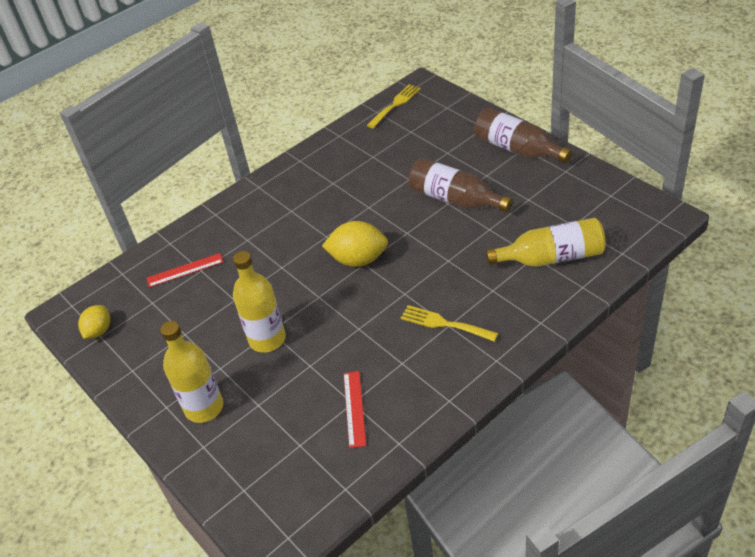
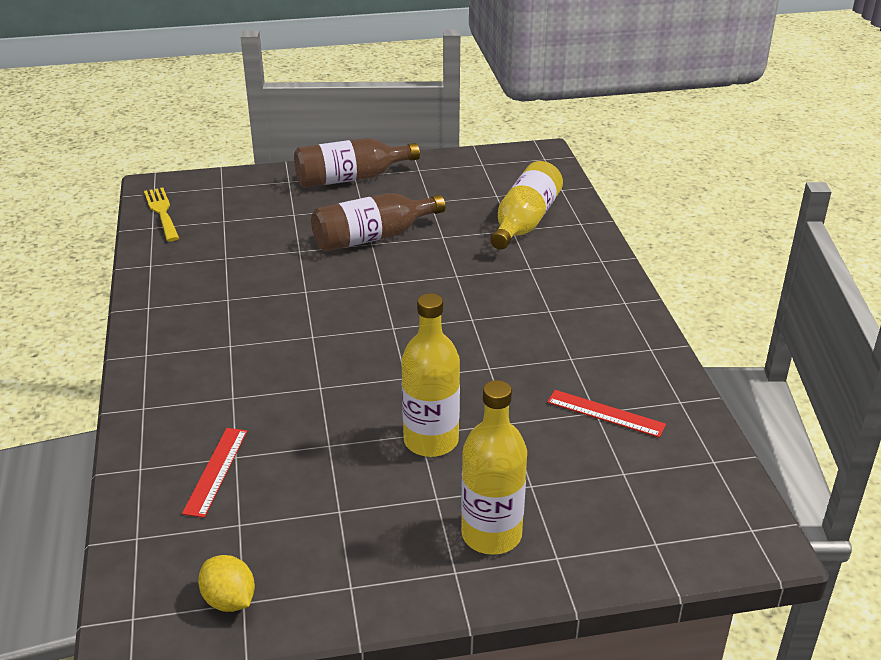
camera: 65 degrees left, 10 degrees down
yellow lemon [322,221,388,267] -> none
yellow fork [401,305,498,342] -> none

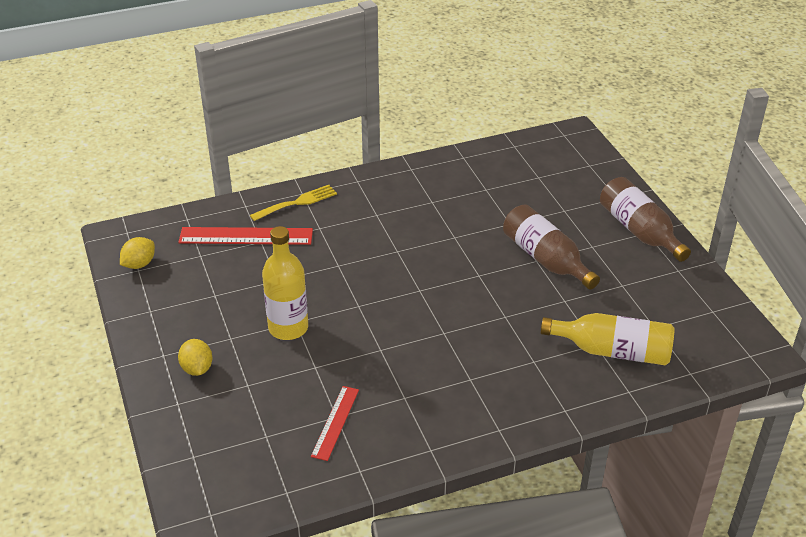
camera: 80 degrees right, 5 degrees up
yellow fork [144,187,179,242] -> yellow fork moved to [250,185,337,221]
red ruler [182,428,248,518] -> red ruler [178,227,313,245], size x1.63
yellow bottle [461,380,527,555] -> yellow lemon [178,339,212,376]

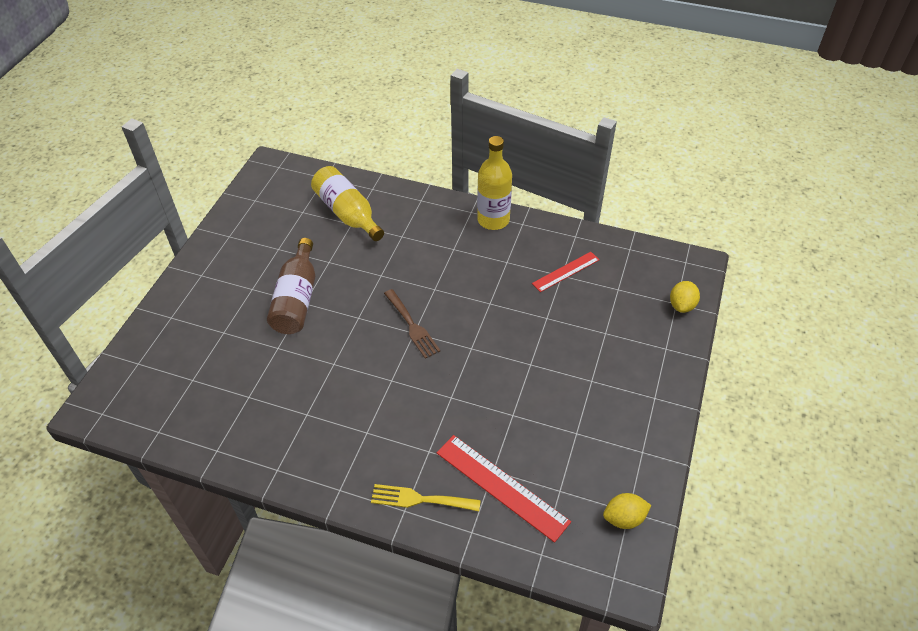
camera: 140 degrees left, 10 degrees up
yellow lemon [178,339,212,376] -> yellow lemon moved to [670,281,700,313]
yellow bottle [262,226,308,340] -> yellow bottle moved to [477,136,512,230]
brown bottle [600,177,691,262] -> none
none -> brown fork [384,289,440,359]

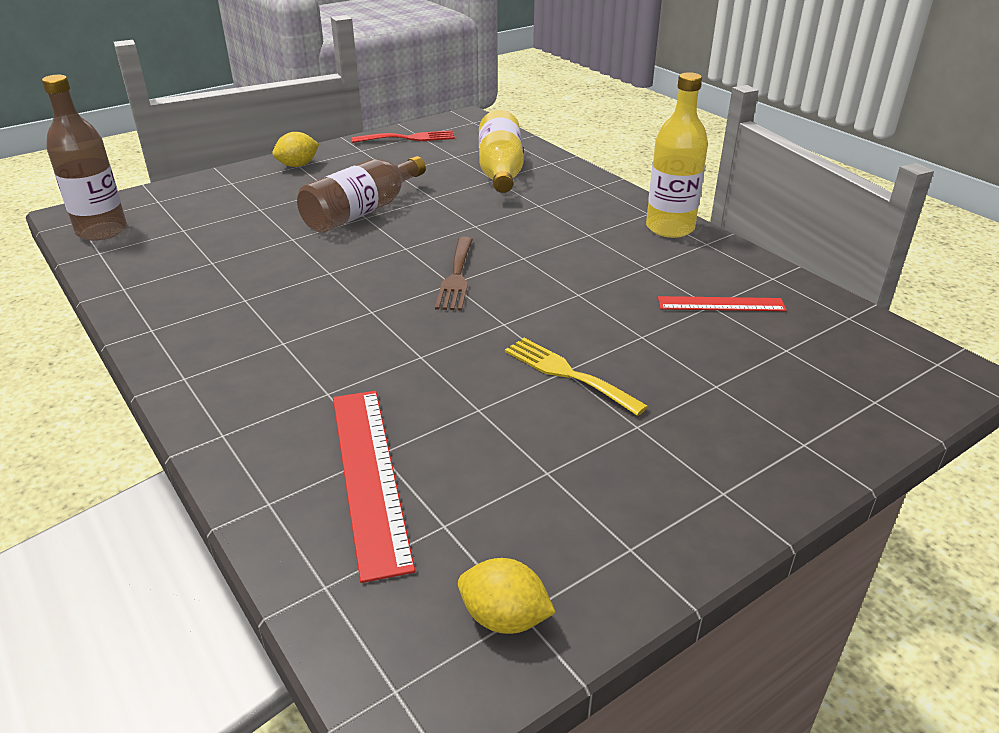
camera: 35 degrees right, 15 degrees down
yellow fork [371,484,481,511] -> yellow fork moved to [505,338,648,416]
yellow lemon [670,281,700,313] -> yellow lemon moved to [272,132,319,167]
none -> brown bottle [42,75,127,241]
none -> red fork [352,131,455,143]

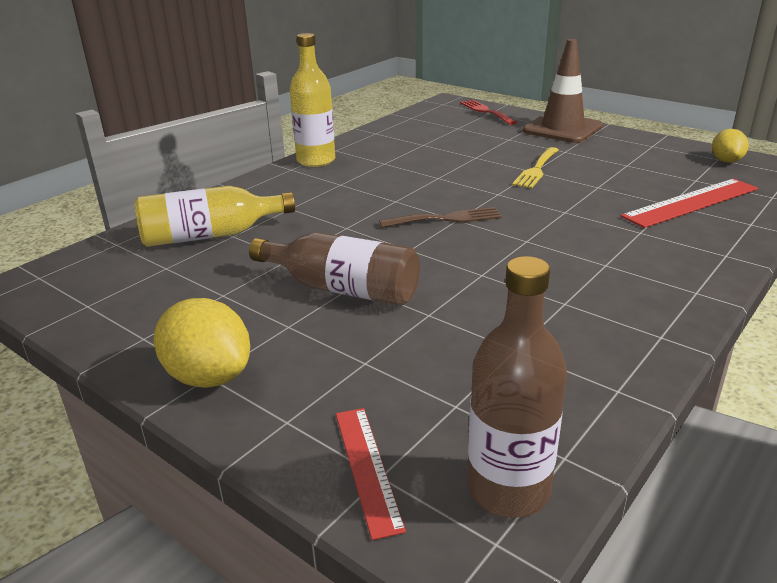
camera: 105 degrees left, 5 degrees down
yellow lemon [272,132,319,167] -> yellow lemon [154,298,250,388], size x1.59
red fork [352,131,455,143] -> red fork moved to [460,100,517,125]
red ruler [658,296,787,311] -> red ruler moved to [336,408,406,540]
none -> brown traffic cone [523,39,603,143]

